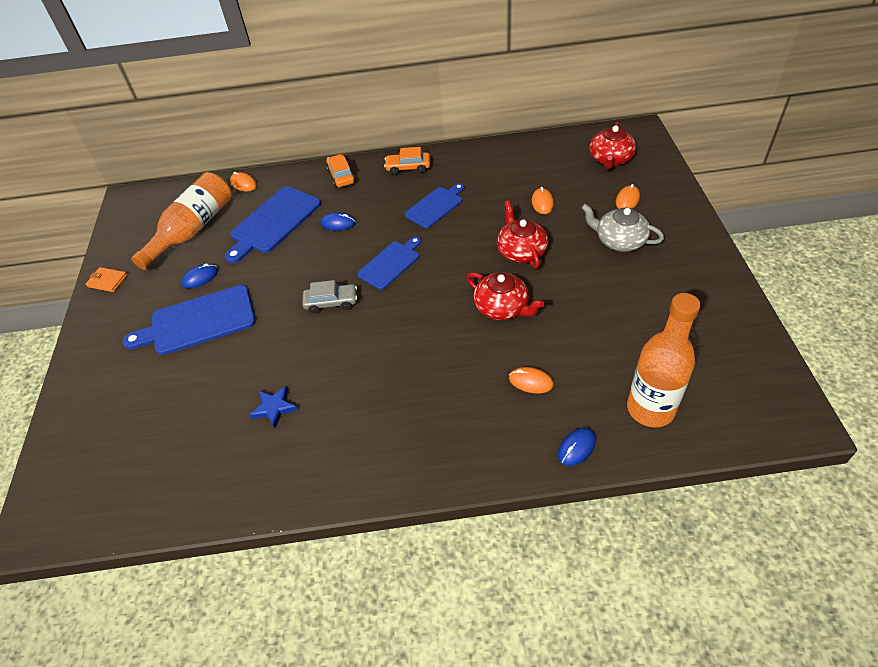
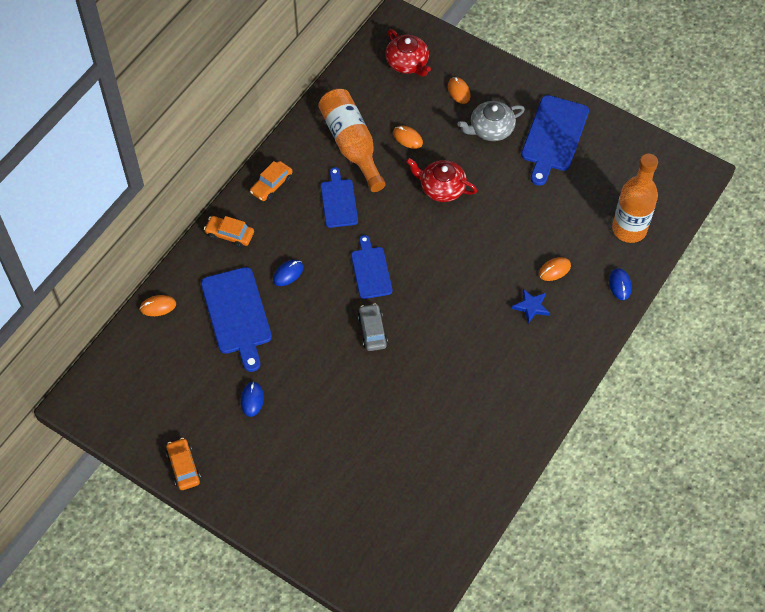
camera: 55 degrees left, 10 degrees up
orange wallet [86,267,127,292] -> orange car [166,438,201,490]
blue cutting board [123,285,256,355] -> blue cutting board moved to [521,95,589,186]
orange bottle [131,172,231,270] -> orange bottle moved to [318,89,385,192]
blue star [249,385,298,428] -> blue star moved to [512,289,550,324]
grey car [302,280,357,314] -> grey car turned 45 degrees counterclockwise [358,303,388,351]
red teapot [467,272,544,320] -> none

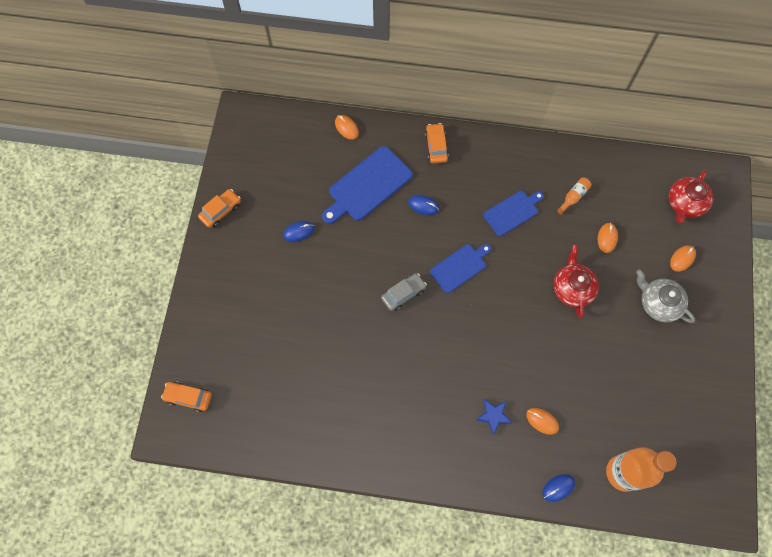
camera: 65 degrees right, 10 degrees up
orange car [250,161,293,201] -> orange car moved to [161,382,212,412]
orange bottle [318,89,385,192] -> orange bottle [557,177,592,215], size x0.41
blue cutting board [521,95,589,186] -> none

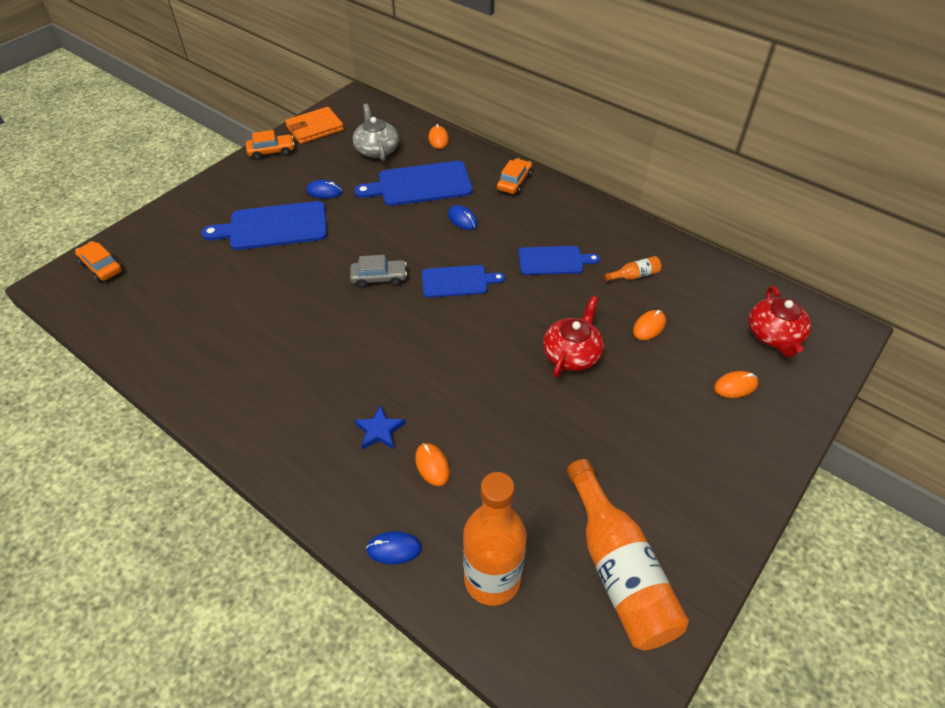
camera: 30 degrees right, 20 degrees down
grey teapot [636,269,695,323] -> grey teapot moved to [353,104,399,161]
red teapot [669,170,713,223] -> red teapot turned 60 degrees counterclockwise [748,286,811,358]
none -> blue cutting board [201,201,327,250]
none -> orange wallet [285,107,344,144]
none -> orange bottle [567,459,689,650]

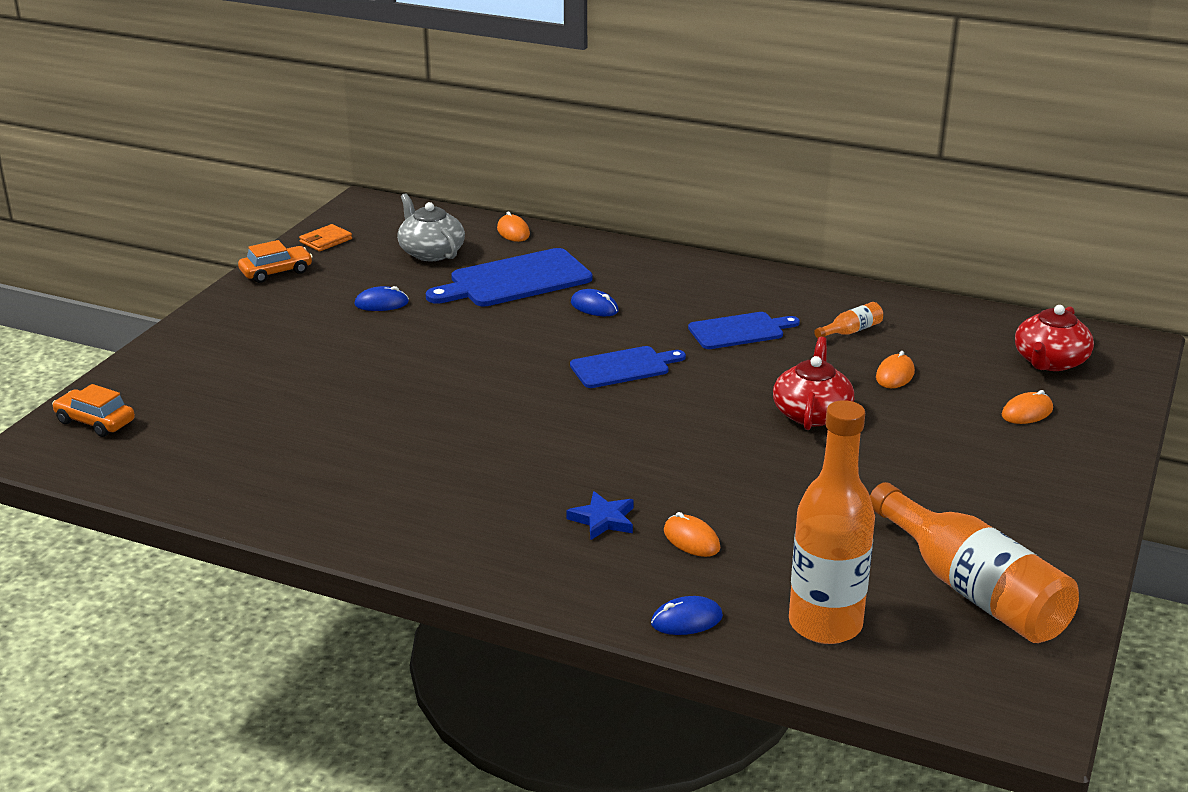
camera: 15 degrees left, 20 degrees down
blue cutting board [201,201,327,250] -> none
orange wallet [285,107,344,144] -> orange wallet [299,224,352,252], size x0.59
grey car [350,255,407,288] -> none
orange car [497,158,532,194] -> none
red teapot [748,286,811,358] -> red teapot turned 45 degrees clockwise [1015,305,1094,371]

